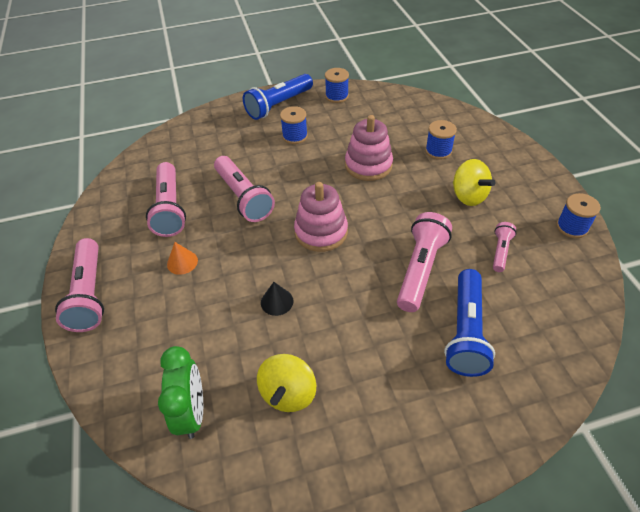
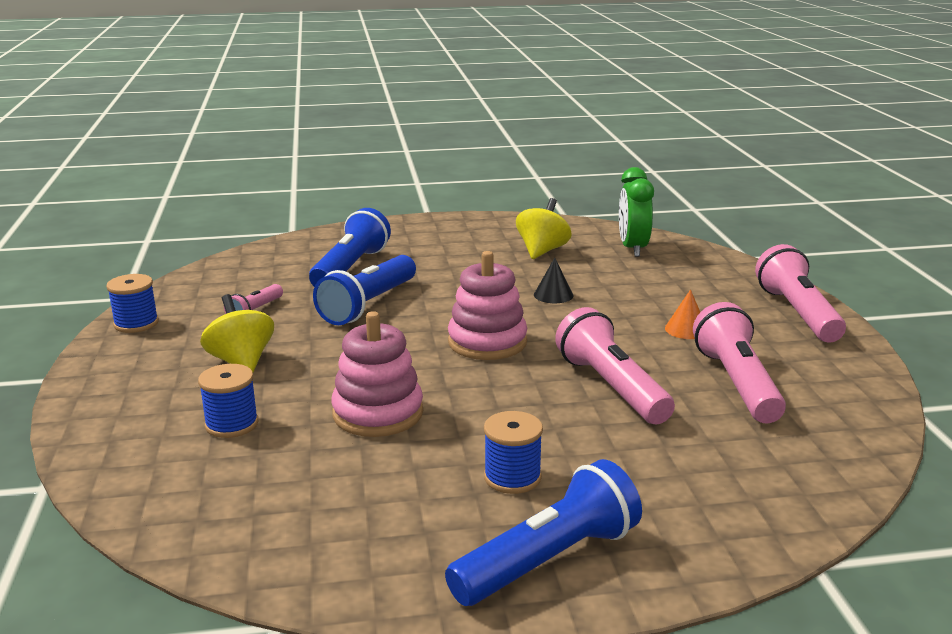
camera: 175 degrees left, 25 degrees down
blue spool [325,68,349,103] -> none
pink flashlight [397,212,452,312] -> blue flashlight [313,255,416,325]

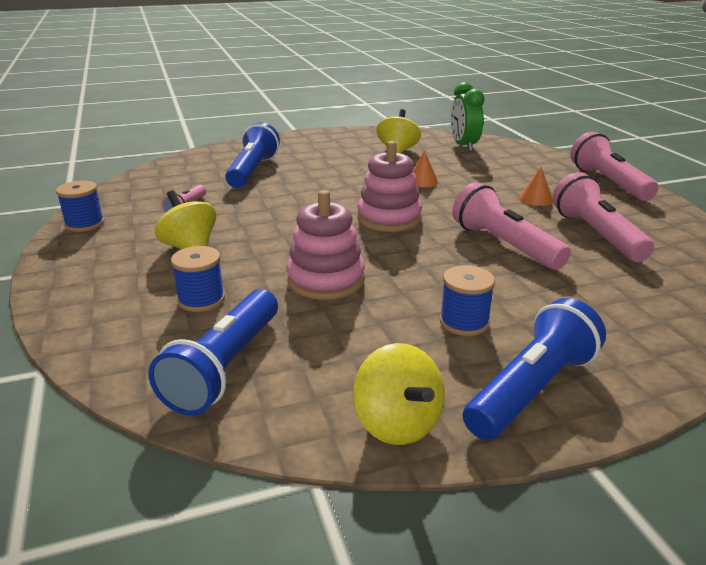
camera: 10 degrees left, 5 degrees up
blue flashlight [313,255,416,325] -> blue flashlight moved to [148,289,278,415]
black cone [534,258,574,303] -> orange cone [413,150,438,187]
none -> yellow spinning top [353,343,445,445]

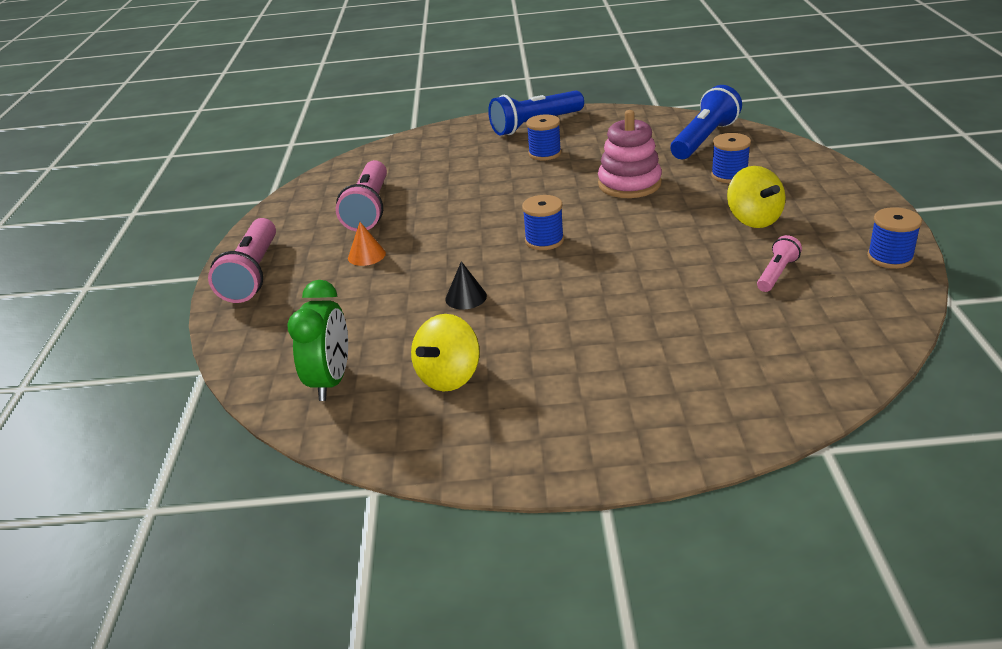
camera: 160 degrees left, 5 degrees up
blue flashlight [225,122,280,188] -> none
yellow spinning top [353,343,445,445] -> none
pink stacking toy [357,141,422,232] -> blue spool [522,195,564,250]
orange cone [413,150,438,187] -> black cone [445,261,487,310]
pink flashlight [452,182,571,270] -> none

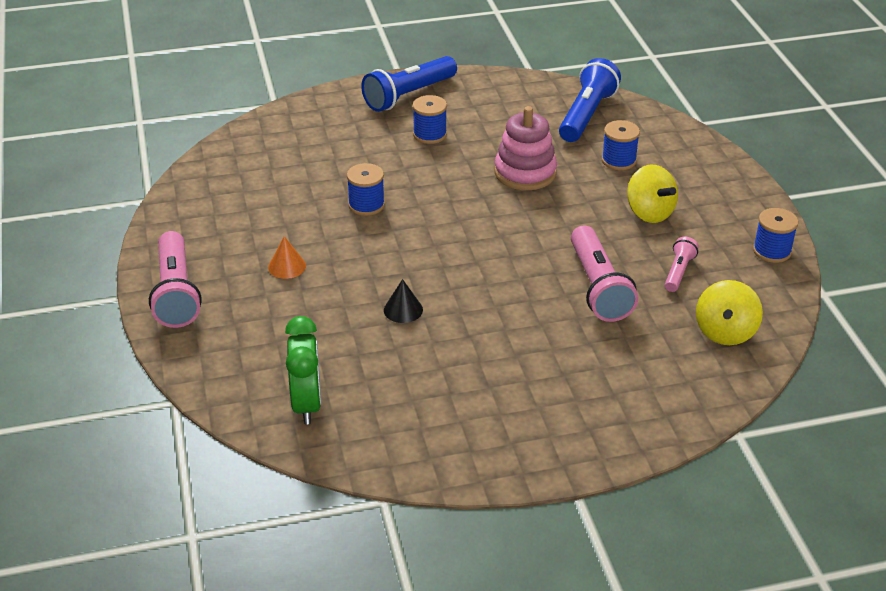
camera: 15 degrees left, 5 degrees up
pink flashlight [336,160,387,231] -> pink flashlight moved to [571,226,639,322]
yellow spinning top [411,314,480,391] -> yellow spinning top moved to [696,280,763,345]
blue spool [522,195,564,250] -> blue spool moved to [347,163,385,216]

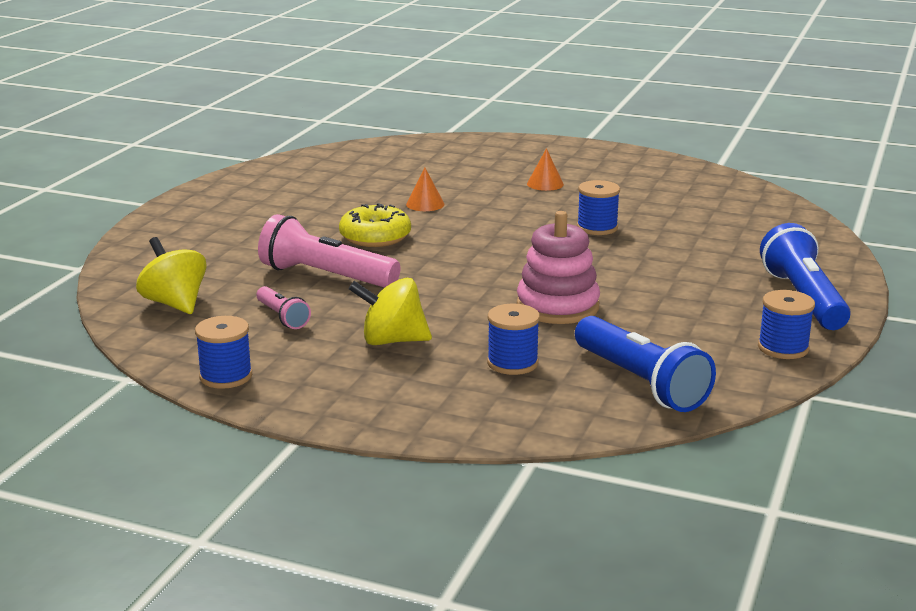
camera: 125 degrees right, 15 degrees down
pink flashlight [149,231,202,328] -> none
green clock [285,316,321,424] -> none
black cone [384,279,423,323] -> orange cone [406,168,445,211]
blue spool [412,95,447,144] -> blue spool moved to [758,290,815,359]
none -> yellow donut [339,203,411,247]

